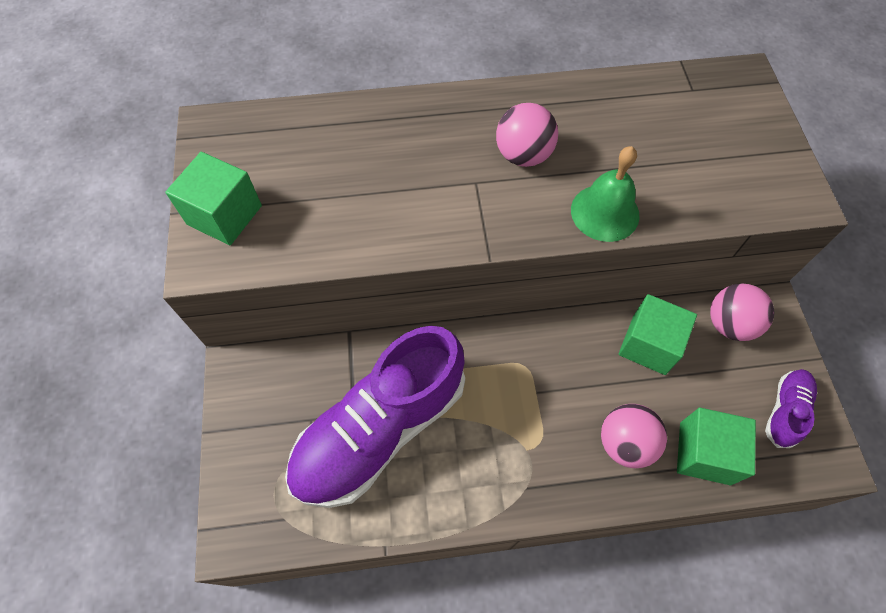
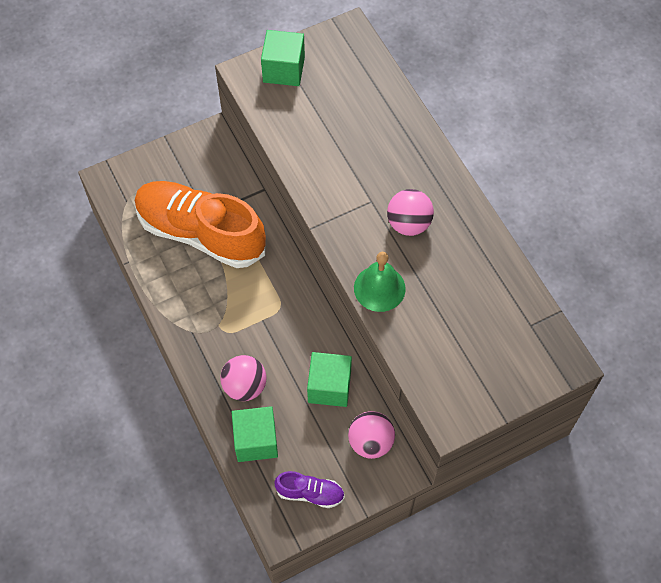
camera: 70 degrees right, 0 degrees up
purple shoe [285,326,465,508] -> orange shoe [134,181,266,268]

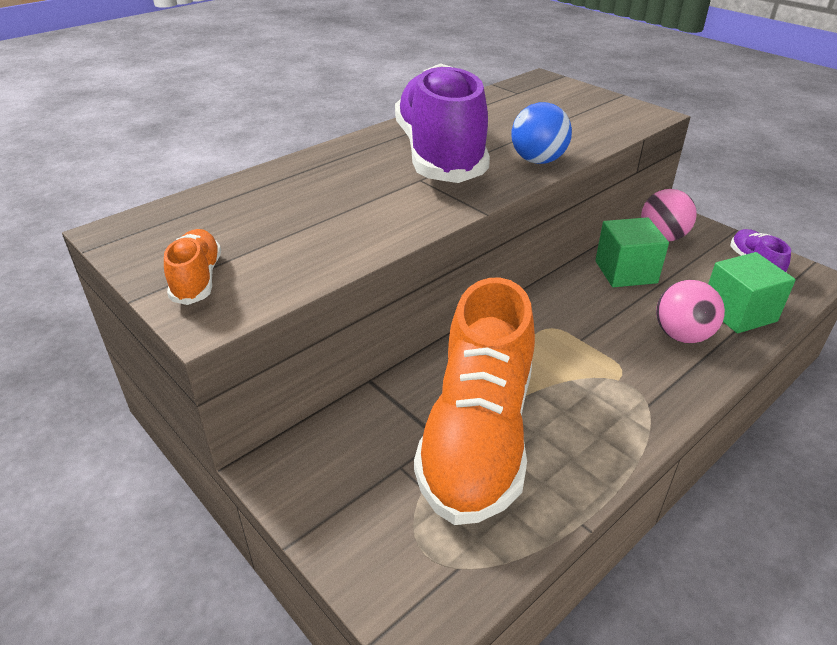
camera: 105 degrees left, 25 degrees down
green cube [261,30,305,86] -> orange shoe [164,229,221,305]
green bell [354,252,406,312] -> blue ball [511,102,572,164]
pink ball [387,189,434,236] -> purple shoe [395,63,490,183]

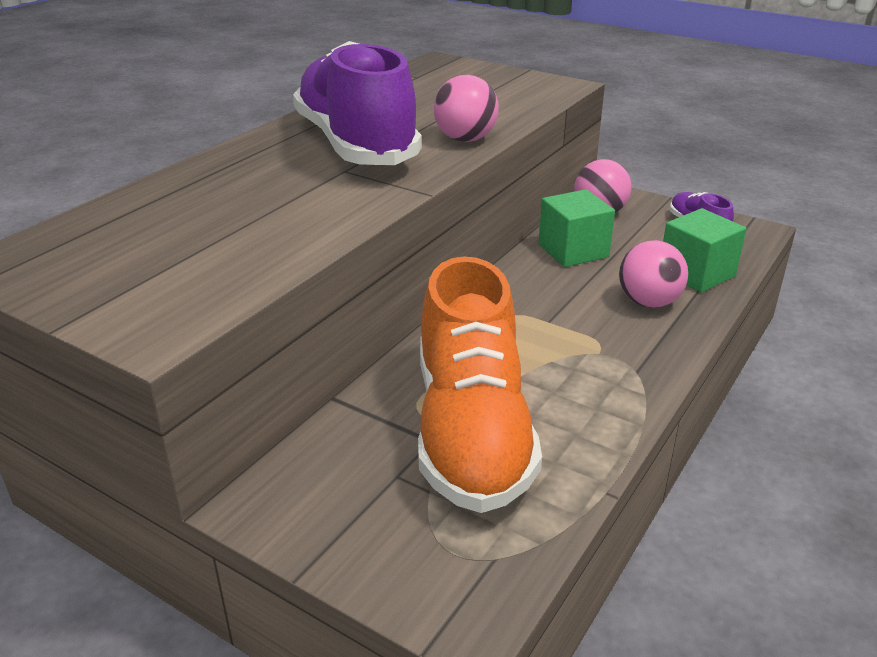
camera: 15 degrees left, 5 degrees down
orange shoe [164,229,221,305] -> none
blue ball [511,102,572,164] -> pink ball [434,75,499,142]

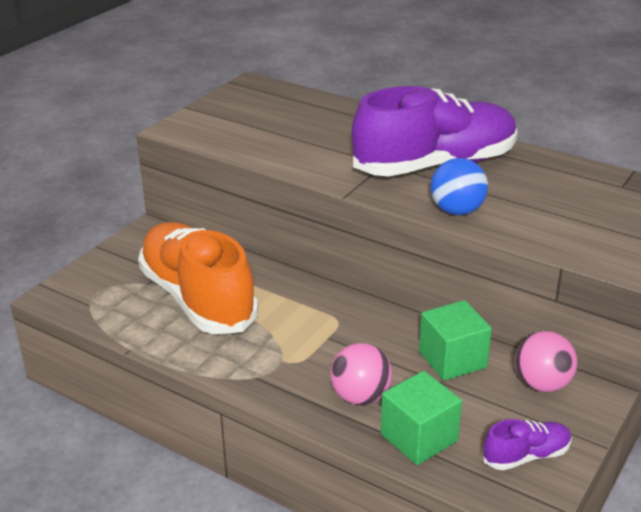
camera: 90 degrees right, 0 degrees up
orange shoe [418,256,542,513] -> orange shoe turned 60 degrees clockwise [138,222,258,334]
pink ball [434,75,499,142] -> blue ball [431,158,488,215]

